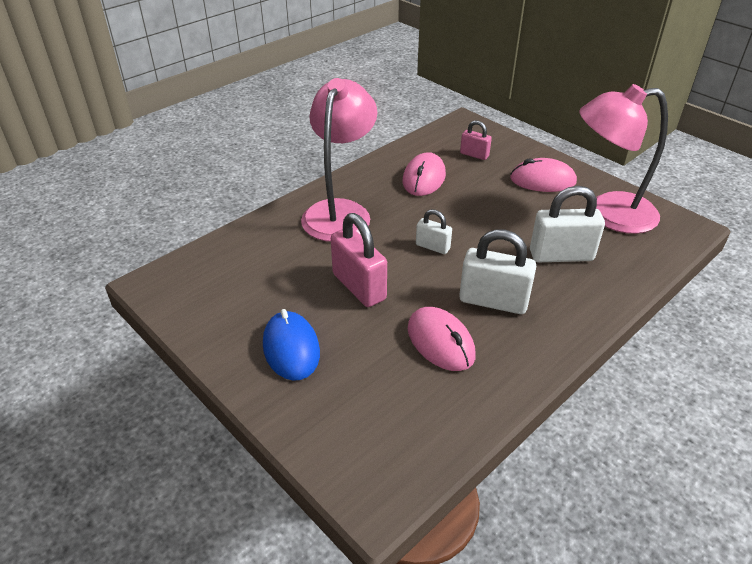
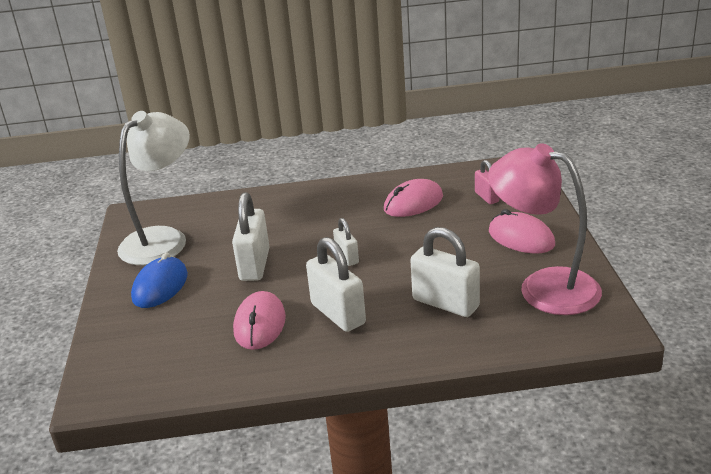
camera: 40 degrees right, 10 degrees down
pink lamp [301,78,377,242] -> none
pink padlock [331,213,387,307] -> white padlock [232,192,270,281]
none -> white lamp [117,111,190,265]

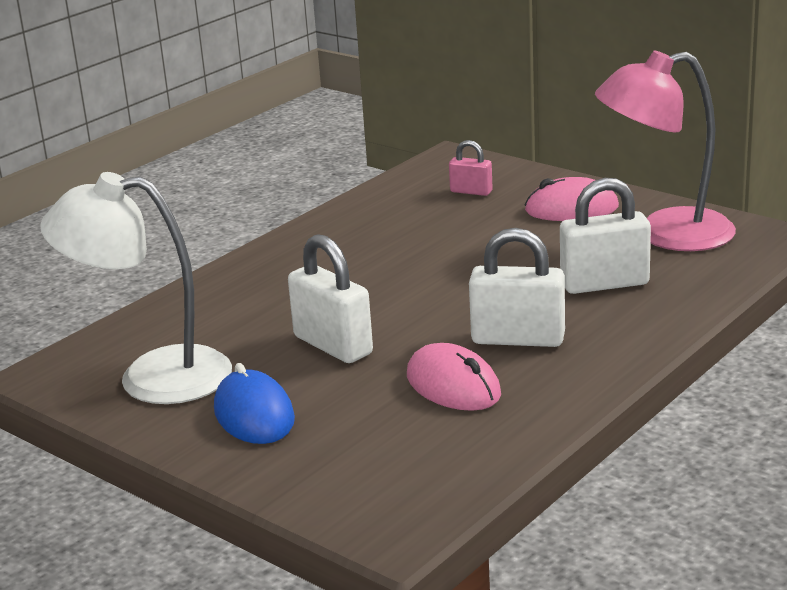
camera: 45 degrees left, 5 degrees down
white lamp [117,111,190,265] -> white lamp turned 75 degrees counterclockwise [40,172,232,404]
white padlock [333,218,359,266] -> none
pink mouse [384,179,443,217] -> none

